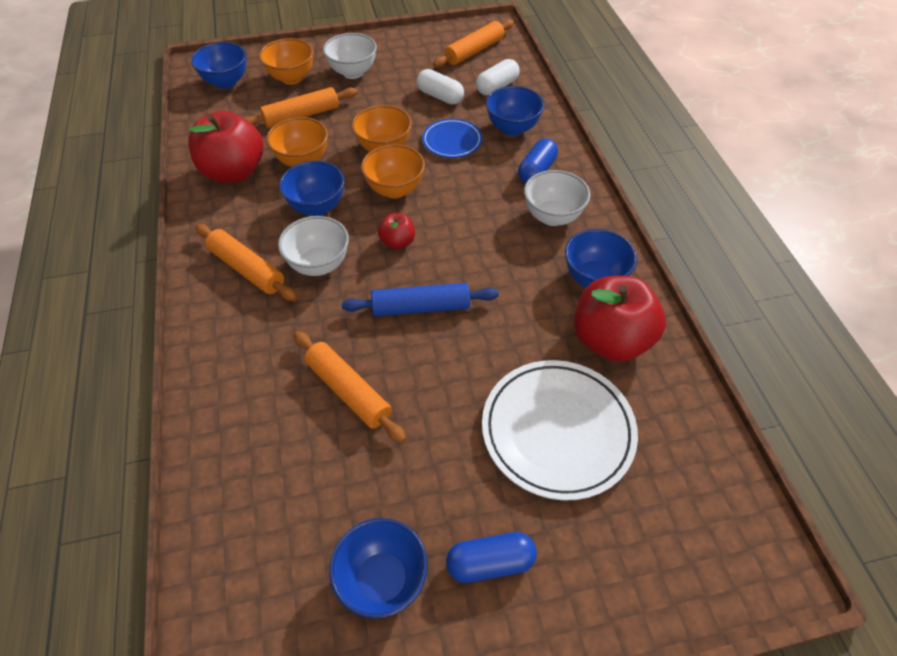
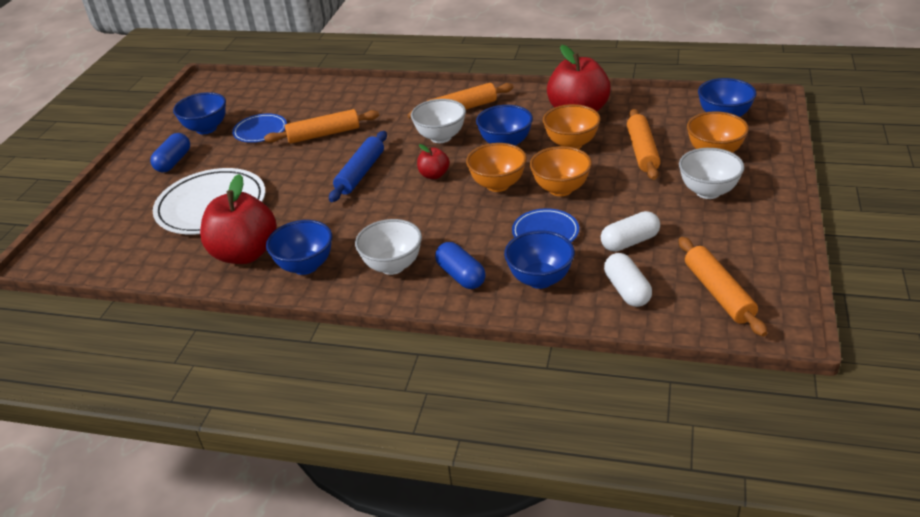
camera: 120 degrees right, 15 degrees down
none -> blue plate [232,113,287,143]

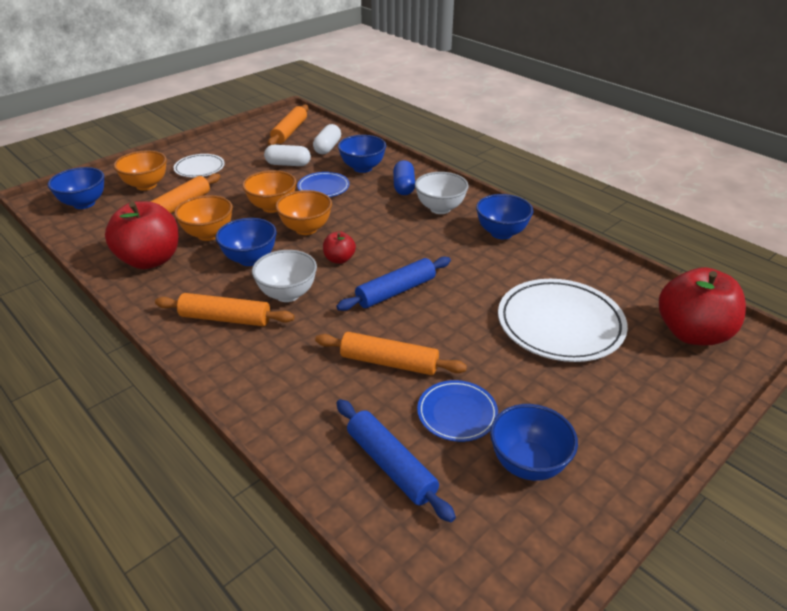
camera: 150 degrees left, 0 degrees up
blue capsule [150,133,190,172] -> none
red apple [200,174,277,264] -> red apple moved to [659,267,746,345]
white bowl [679,148,745,199] -> white plate [174,154,225,177]
none -> blue rolling pin [336,399,456,522]

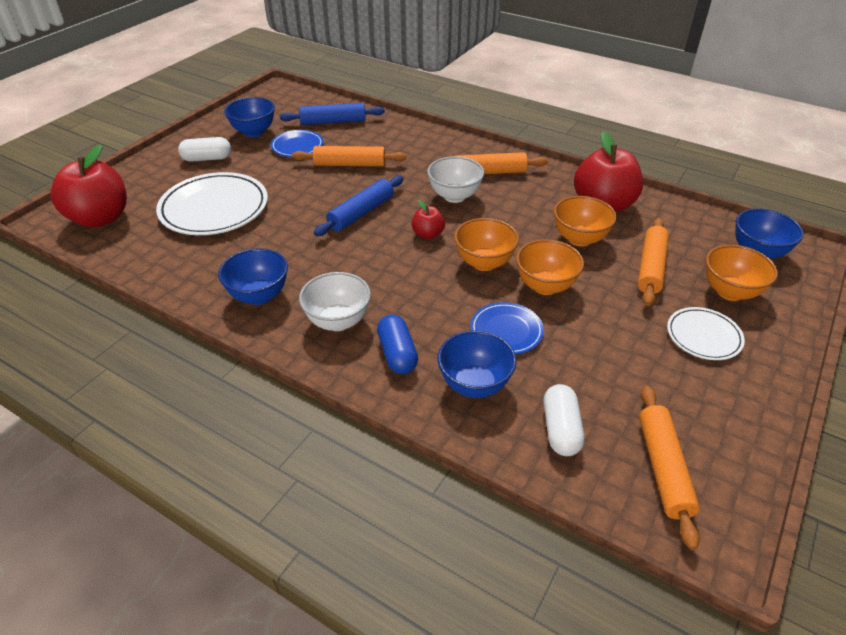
camera: 165 degrees right, 5 degrees up
blue bowl [216,218,277,266] -> none
white capsule [264,145,311,166] -> white capsule moved to [178,137,231,162]
blue rolling pin [336,399,456,522] -> blue rolling pin turned 45 degrees counterclockwise [280,103,385,125]

